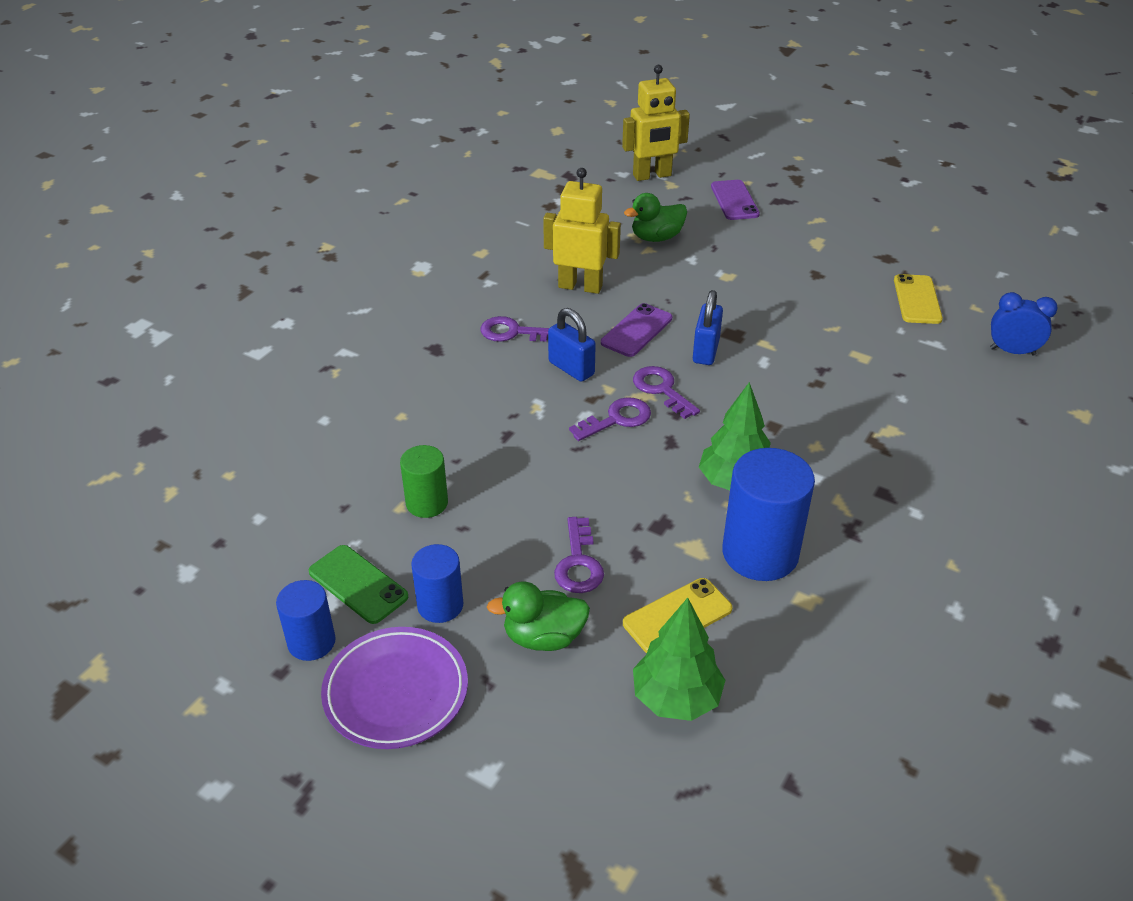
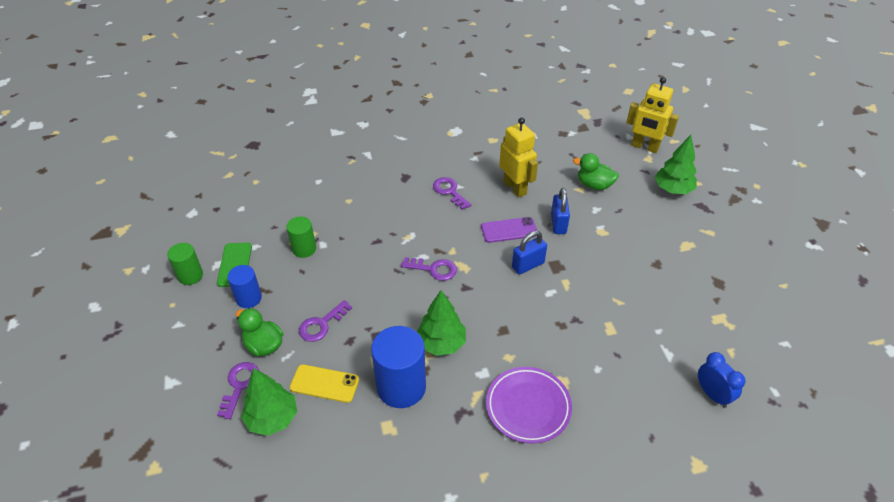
camera: 45 degrees right, 5 degrees up
blue cylinder [276,580,336,661] -> green cylinder [167,243,203,285]
purple plate [321,627,468,749] -> purple plate moved to [486,367,572,444]
blue padlock [548,308,596,382] -> blue padlock moved to [551,188,570,234]
purple key [633,366,700,419] -> purple key moved to [217,362,259,419]
purple phone [711,180,760,220] -> green tree [655,135,697,194]
yellow phone [894,274,943,324] -> none

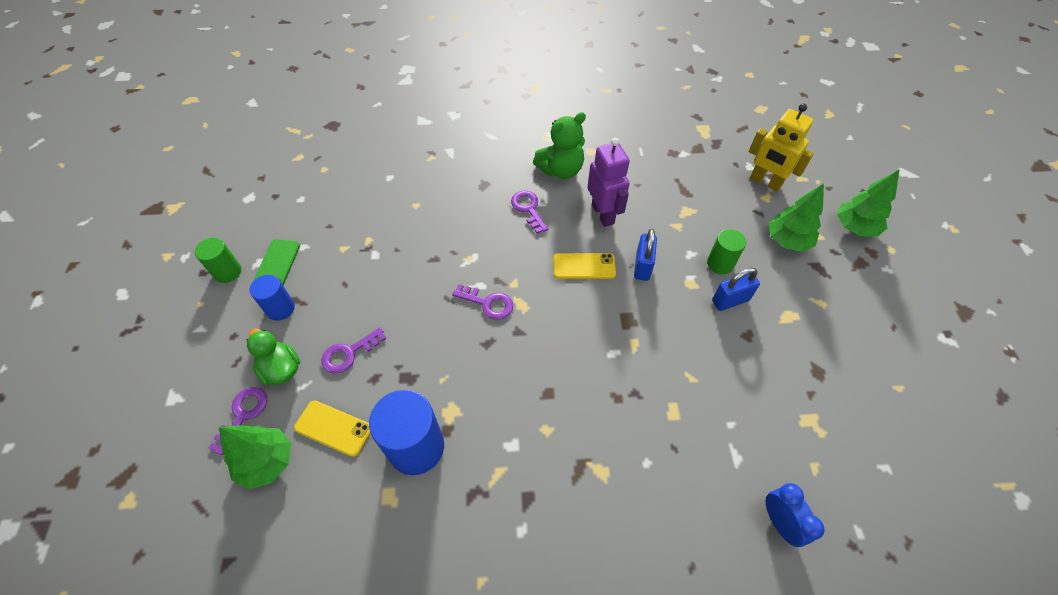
camera: 10 degrees right, 10 degrees up
green cylinder [286,216,316,258] -> green cylinder moved to [707,229,746,274]
green tree [417,290,466,356] -> green tree moved to [837,169,900,237]
purple phone [481,217,537,243] -> yellow phone [553,253,616,279]
purple plate [486,367,572,444] -> none
yellow robot [499,117,538,198] -> purple robot [588,138,630,227]
blue padlock [512,231,547,274] -> blue padlock moved to [712,267,760,311]
green duck [573,153,619,190] -> none
none -> green teddy bear [533,112,586,179]

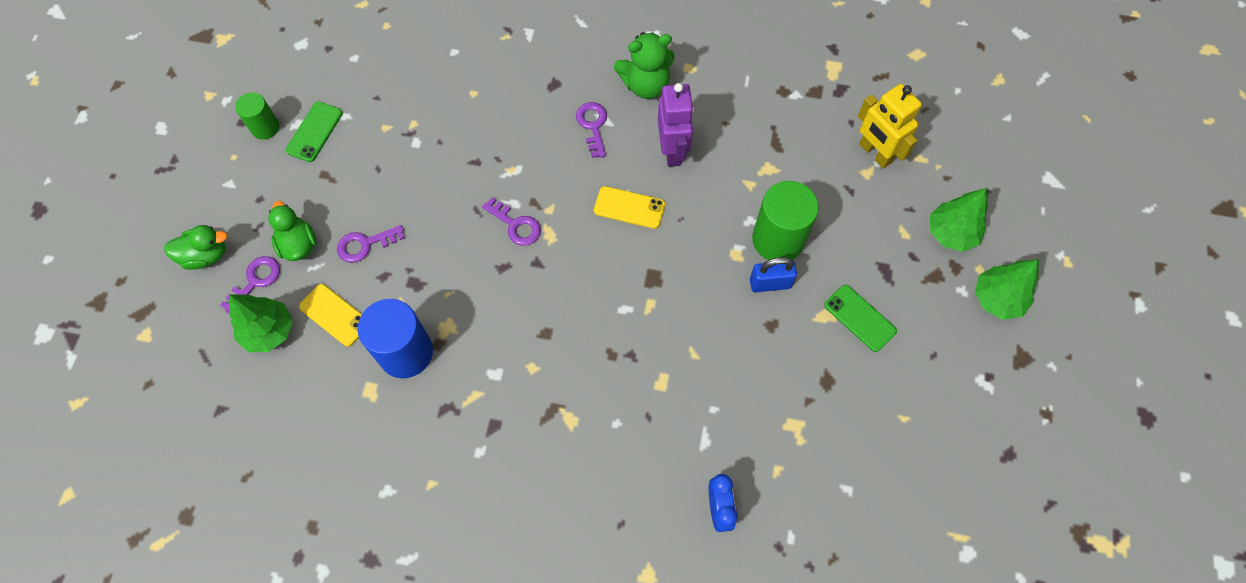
camera: 15 degrees right, 10 degrees up
blue cylinder [250,275,295,321] -> none
blue padlock [634,229,657,281] -> none
green cylinder [707,229,746,274] -> green cylinder [752,181,819,260], size x1.73
green tree [769,183,824,252] -> green tree moved to [975,259,1039,320]
none -> green duck [164,225,228,270]
none -> green phone [824,285,897,352]

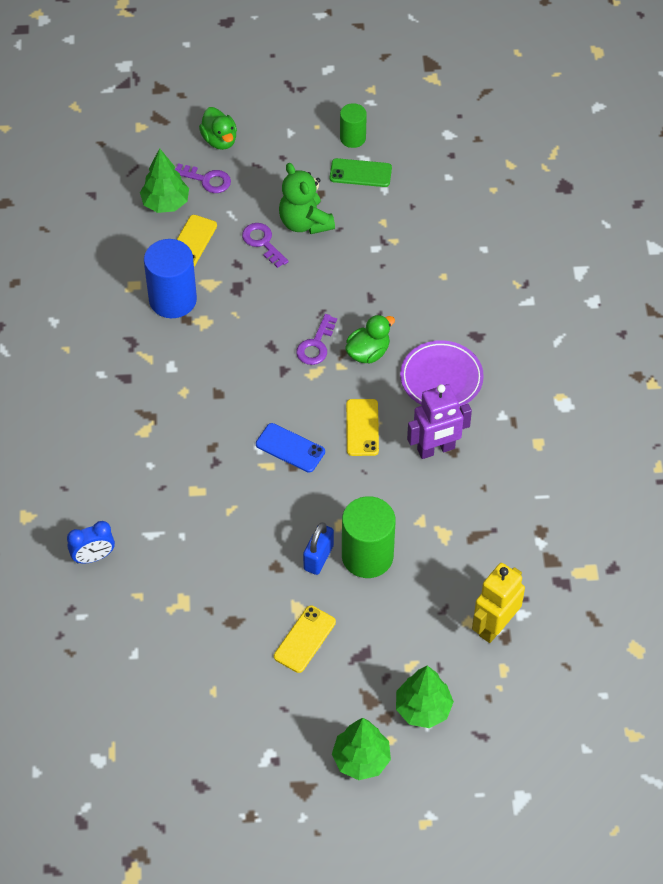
camera: 75 degrees right, 10 degrees down
green duck [268,201,316,261] -> green duck moved to [345,315,395,364]
purple key [576,102,607,158] -> purple plate [400,340,484,407]
green teddy bear [614,32,675,99] -> green teddy bear moved to [279,163,335,234]
blue padlock [750,257,797,292] -> blue padlock turned 45 degrees clockwise [303,522,334,575]
green phone [824,285,897,352] -> yellow phone [274,606,336,673]
none -> blue phone [256,423,325,473]

